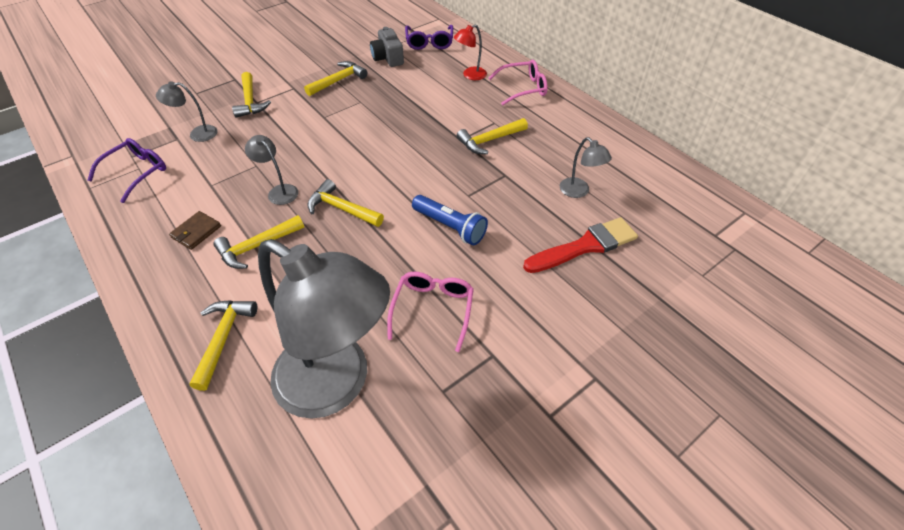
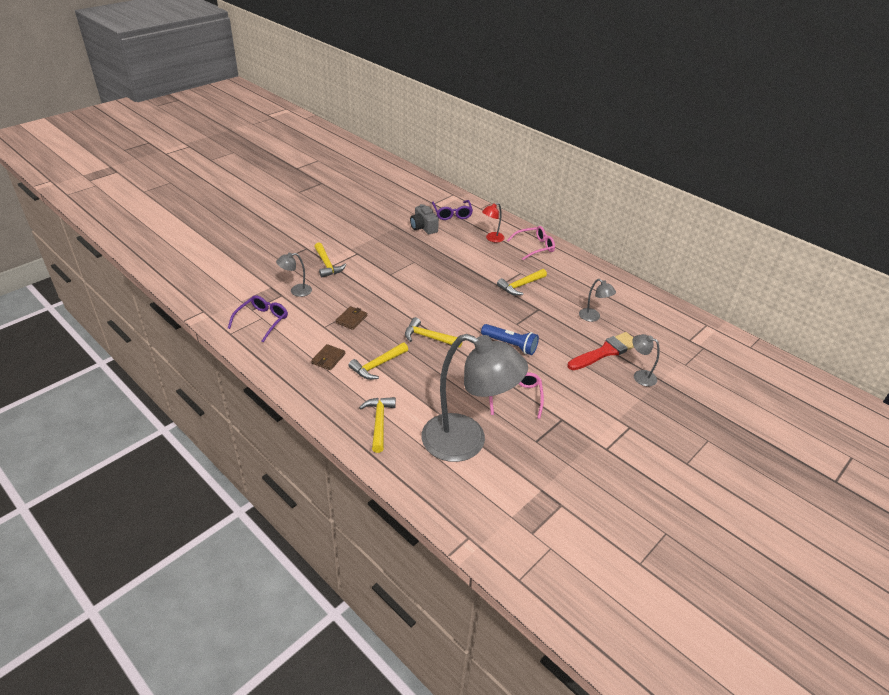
camera: 10 degrees left, 10 degrees down
grey lamp [245,135,298,205] -> grey lamp moved to [632,334,660,386]
yellow hammer [304,61,367,96] -> none
none -> brown wallet [335,306,367,330]

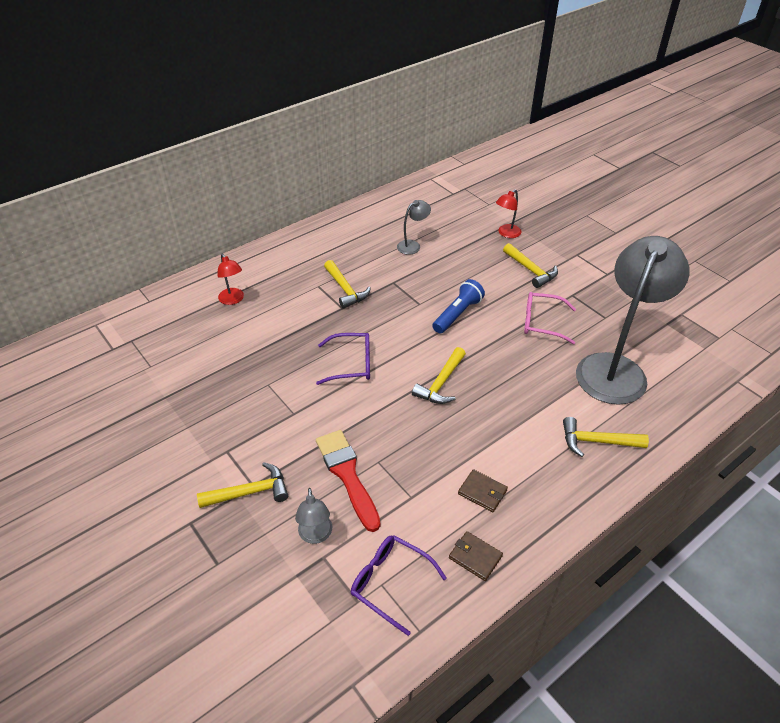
camera: 80 degrees left, 5 degrees up
brown wallet [335,306,367,330] -> brown wallet moved to [449,531,503,581]
yellow hammer [348,342,408,380] -> yellow hammer moved to [503,243,558,288]
grey camera [410,204,439,234] -> none
purple glasses [432,200,473,220] -> purple glasses moved to [316,333,370,385]
pink glasses [507,226,555,260] -> none
red brush [568,332,634,370] -> red brush moved to [316,430,381,532]
grey lamp [632,334,660,386] -> red lamp [496,189,521,238]

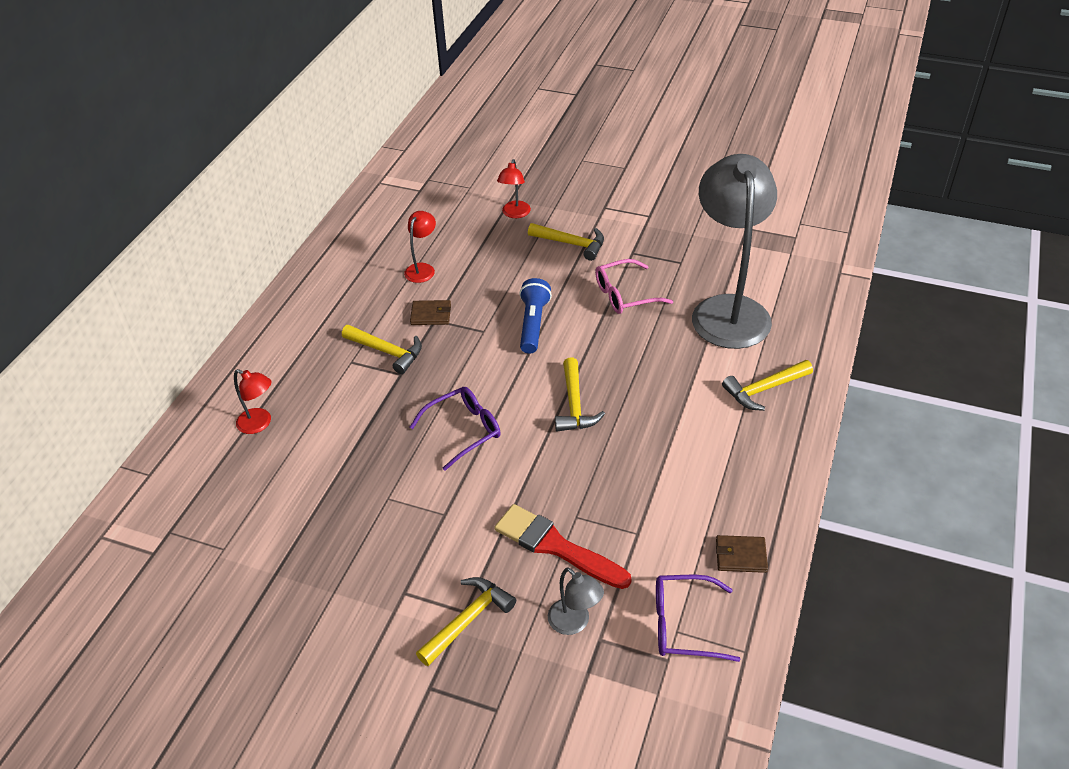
camera: 30 degrees left, 0 degrees up
grey lamp [397,200,431,255] -> red lamp [404,211,436,283]
brown wallet [458,469,508,512] -> brown wallet moved to [410,300,451,325]

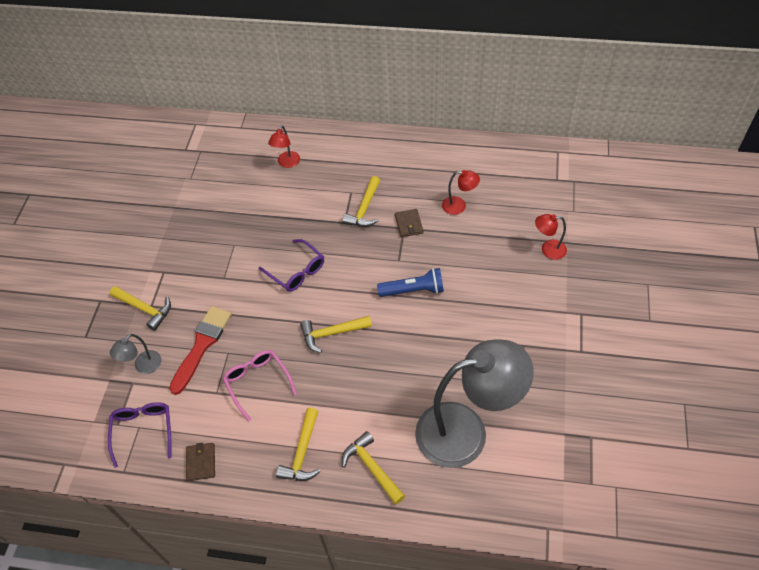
camera: 80 degrees right, 10 degrees up
yellow hammer [528,223,604,261] -> yellow hammer moved to [276,408,321,481]
pink glasses [595,259,673,314] -> pink glasses moved to [223,350,297,422]

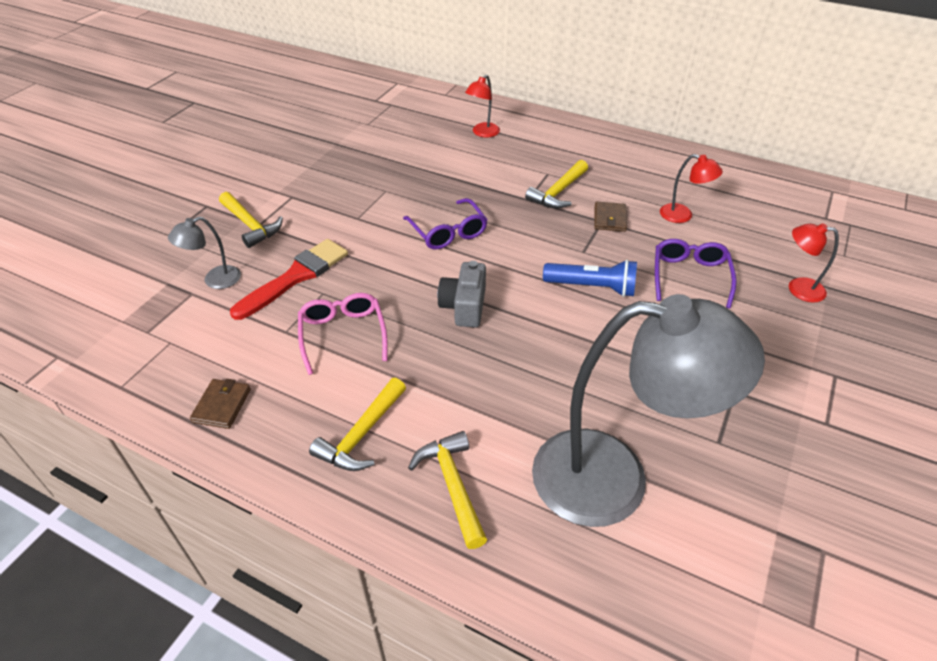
camera: 15 degrees right, 10 degrees down
purple glasses [108,402,171,468] -> purple glasses moved to [655,239,737,309]
yellow hammer [300,316,372,353] -> grey camera [437,261,486,328]

